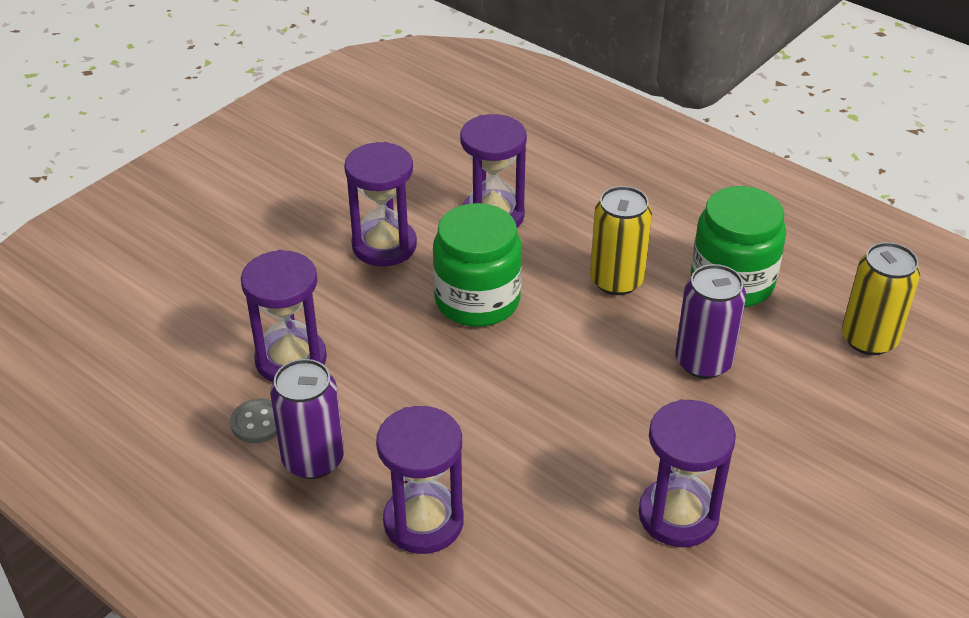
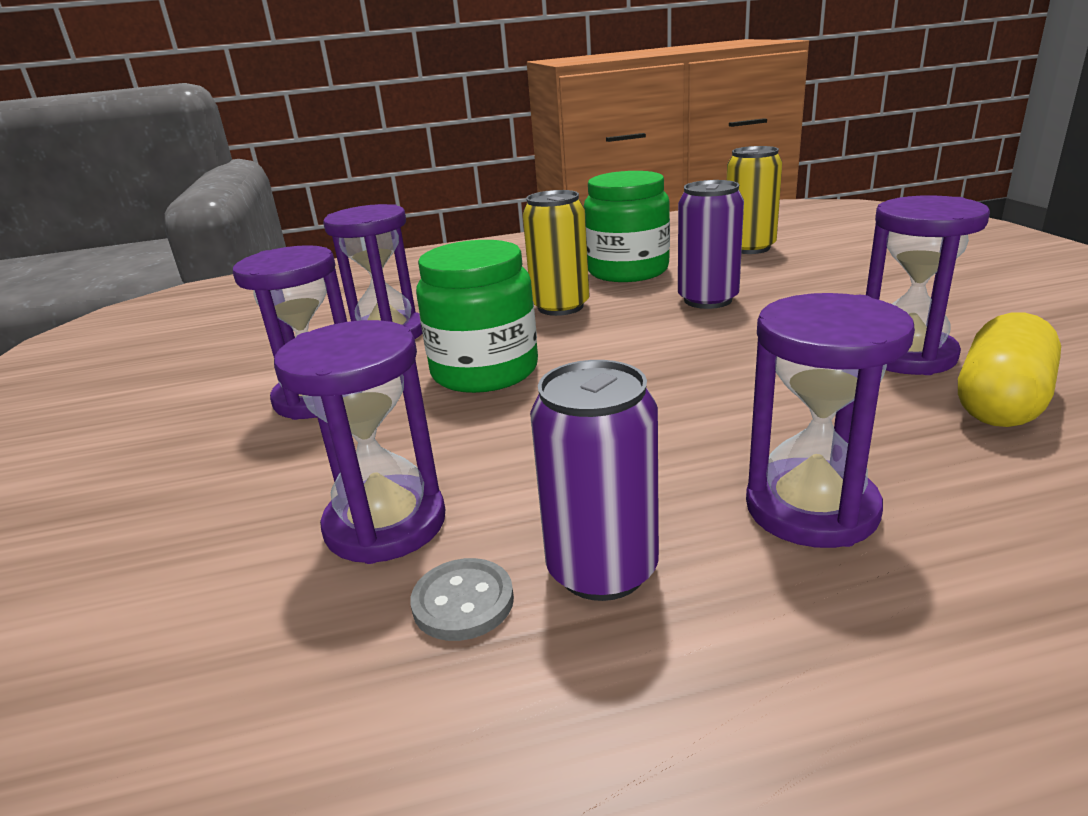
camera: 50 degrees left, 15 degrees down
none -> yellow capsule [958,312,1061,427]

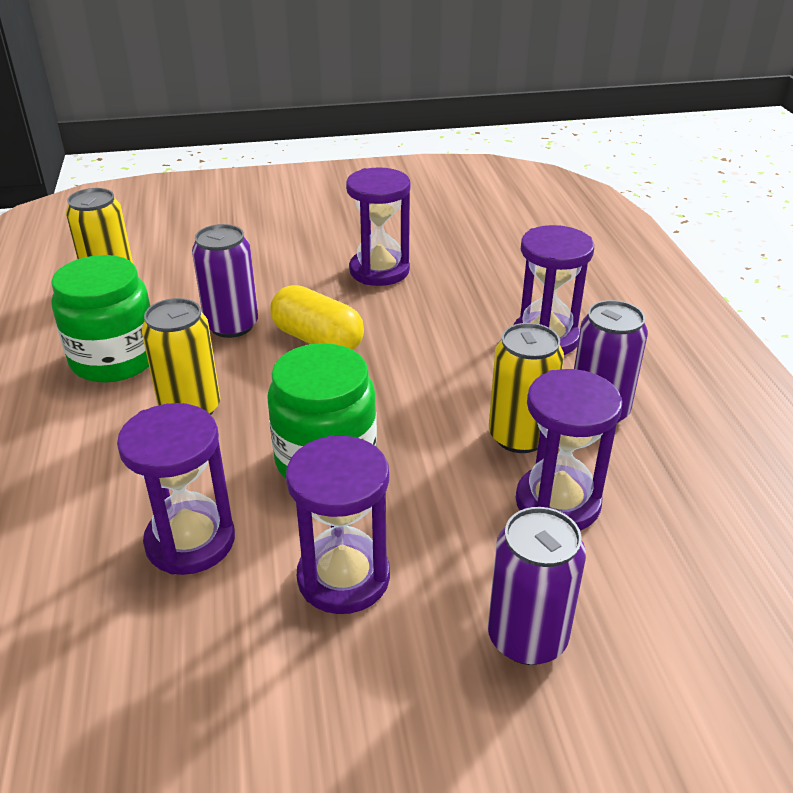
camera: 90 degrees left, 10 degrees up
grey button [410,558,514,641] -> none
yellow capsule [958,312,1061,427] -> yellow capsule moved to [270,285,364,350]
none -> purple can [488,507,586,665]
none -> yellow can [489,323,564,453]

